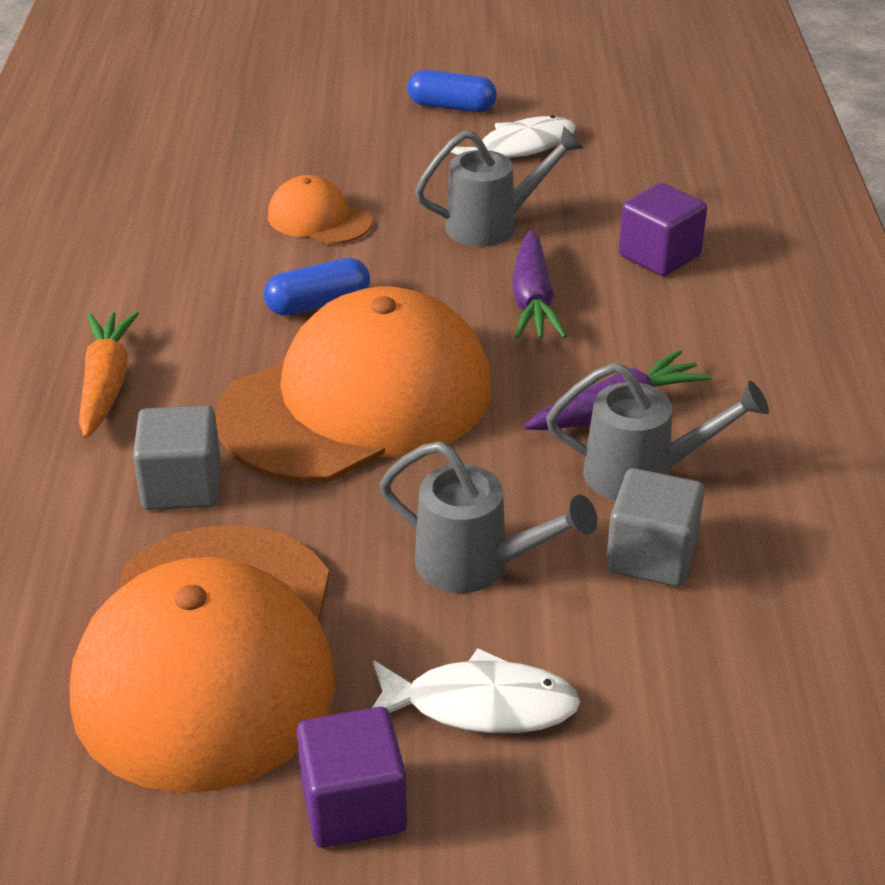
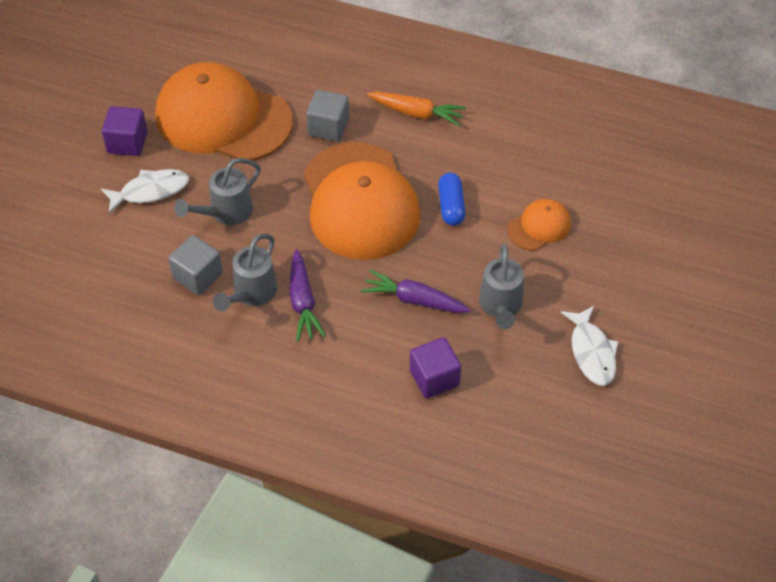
camera: 110 degrees right, 15 degrees up
white fish [372,648,581,733] -> white fish turned 135 degrees counterclockwise [101,169,189,213]
blue capsule [407,70,497,112] -> none

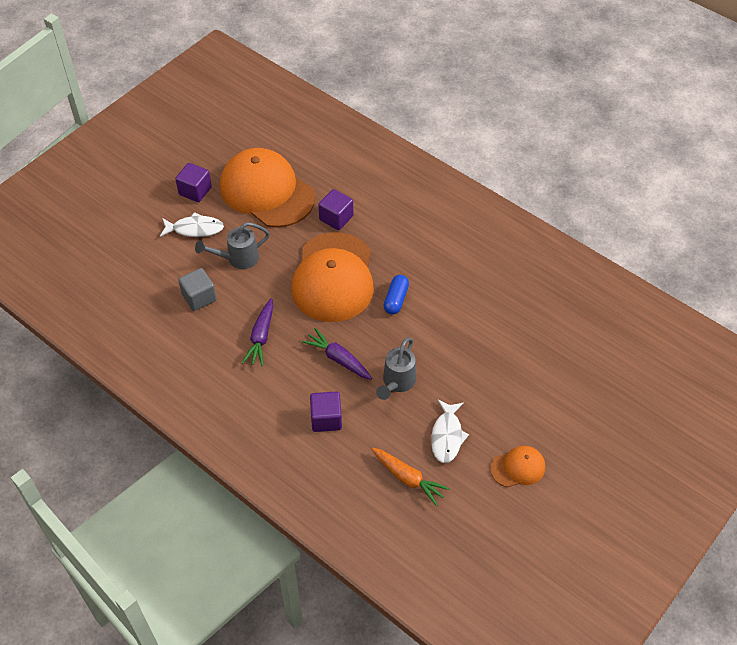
camera: 20 degrees right, 0 degrees up
grey watering can [213,234,278,312] -> none
grey cube [306,90,349,142] -> purple cube [318,189,353,230]
orange carrot [367,92,466,126] -> orange carrot moved to [372,447,450,506]
orange cap [508,199,571,250] -> orange cap moved to [490,446,545,487]

